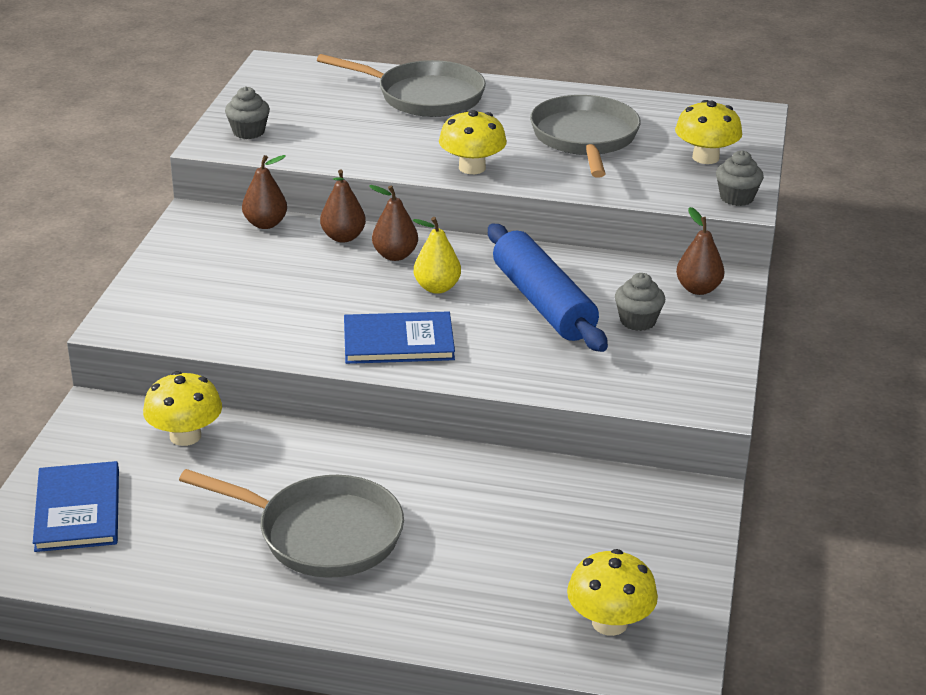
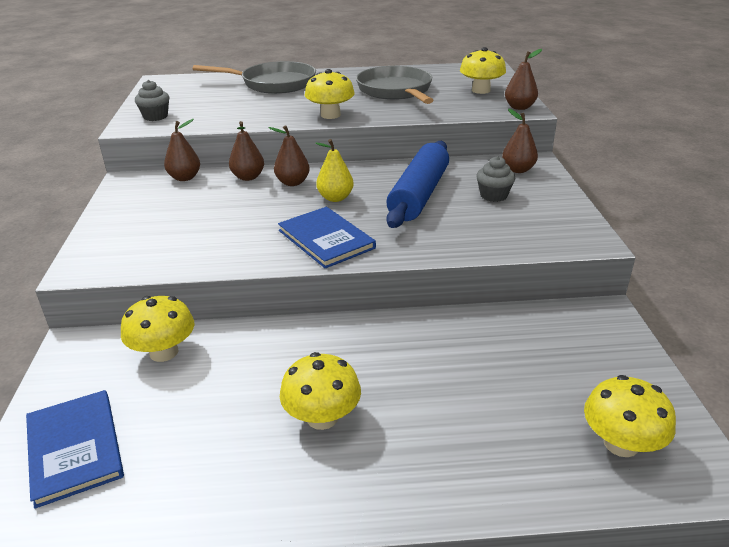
camera: 15 degrees left, 0 degrees up
grey pan [179,469,404,578] -> yellow mushroom [280,352,361,430]
blue book [344,311,455,364] -> blue book turned 75 degrees clockwise [278,207,376,269]
blue rolling pin [488,224,608,352] -> blue rolling pin turned 60 degrees clockwise [386,141,449,228]
grey cupcake [716,150,764,206] -> brown pear [505,49,542,110]

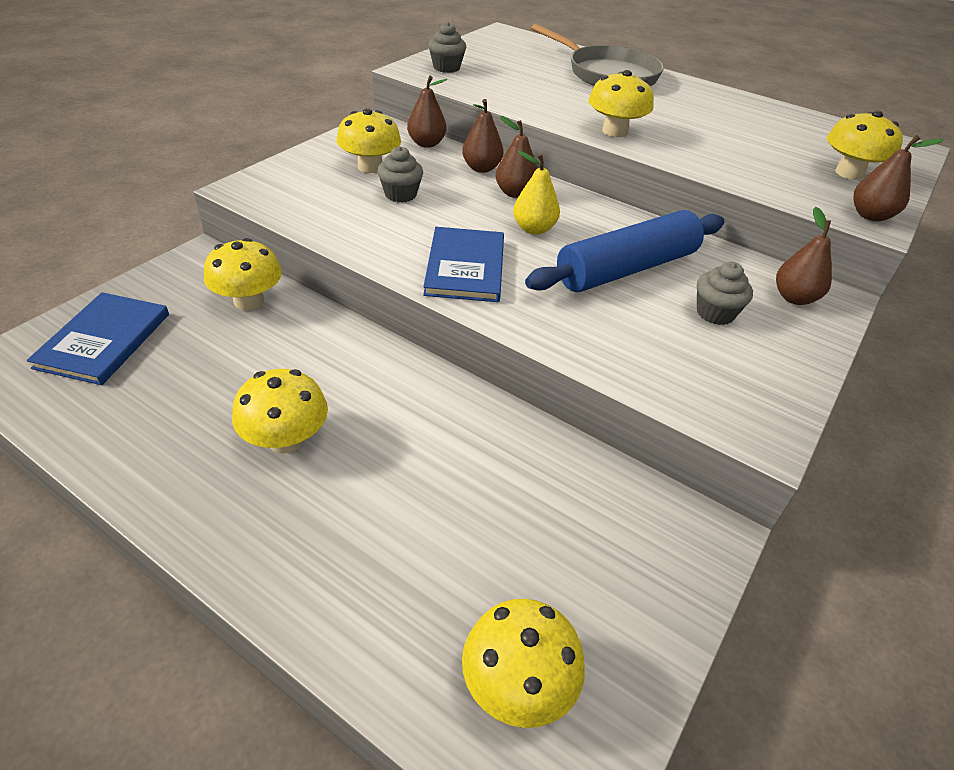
camera: 35 degrees right, 10 degrees up
grey pan [356,66,434,104] -> none
none -> yellow mushroom [337,108,401,173]
none -> grey cupcake [377,146,423,202]

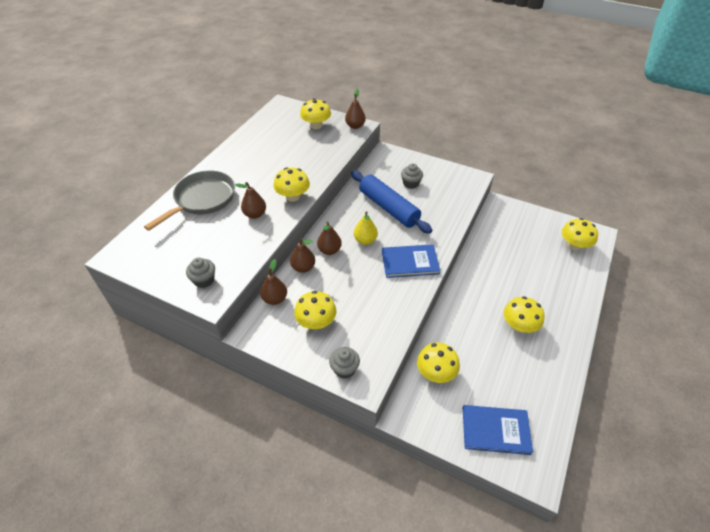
camera: 95 degrees left, 5 degrees up
grey cupcake [377,146,423,202] -> grey cupcake moved to [329,347,360,379]
brown pear [776,207,832,305] -> brown pear moved to [235,182,266,219]

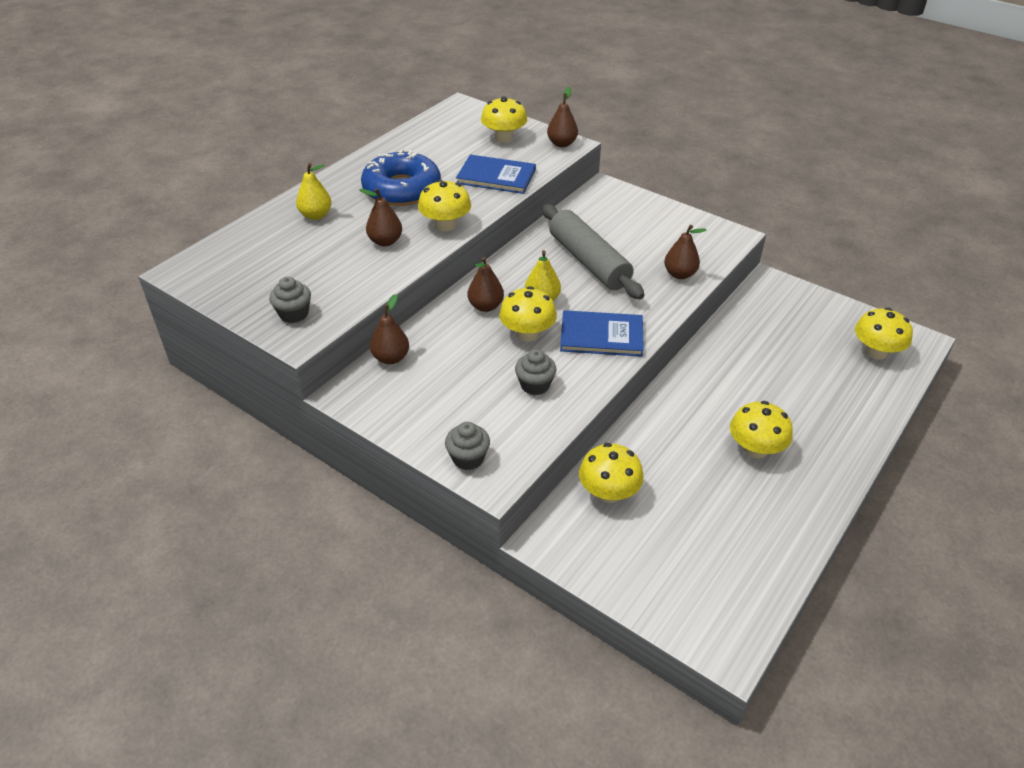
camera: 10 degrees right, 5 degrees down
grey pan [144,171,235,231] -> yellow pear [296,163,332,220]
brown pear [290,238,315,273] -> brown pear moved to [664,225,706,279]
yellow mushroom [294,291,336,329] -> yellow mushroom moved to [499,286,557,342]
blue rolling pin [351,171,432,234] -> grey rolling pin [542,204,644,299]
grey cupcake [401,163,423,189] -> grey cupcake moved to [515,349,557,395]
blue book [463,405,533,455] -> blue book moved to [456,154,536,194]
none -> blue donut [361,149,441,206]

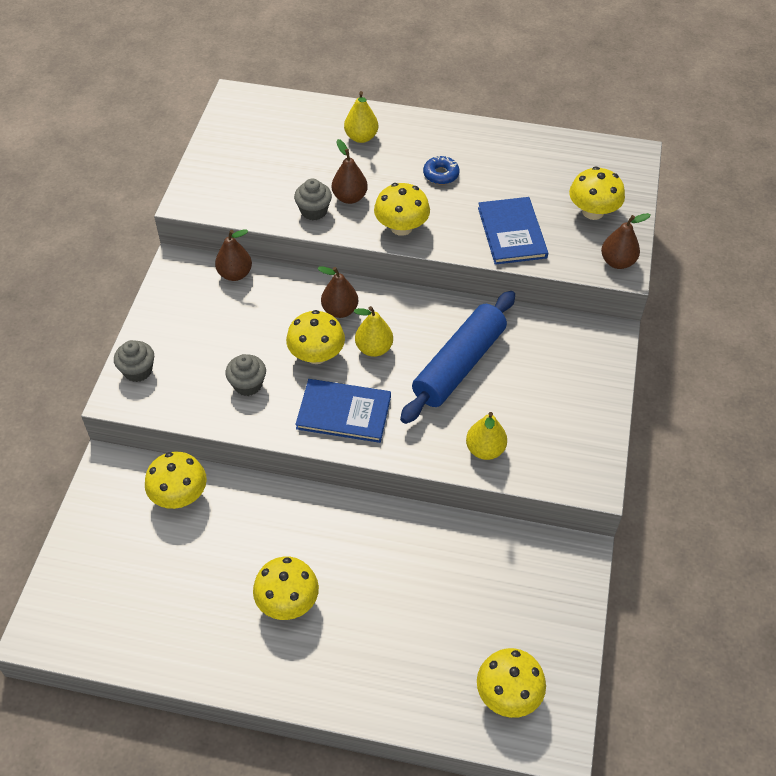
camera: 65 degrees right, 10 degrees up
grey cupcake [269,277,311,323] -> grey cupcake moved to [294,179,332,220]
blue donut [361,149,441,206] -> blue donut [423,156,460,185], size x0.43
grey rolling pin [542,204,644,299] -> blue rolling pin [400,291,515,424]
blue book [560,310,644,357] -> blue book turned 60 degrees counterclockwise [295,379,391,443]
brown pear [664,225,706,279] -> yellow pear [466,412,507,460]

